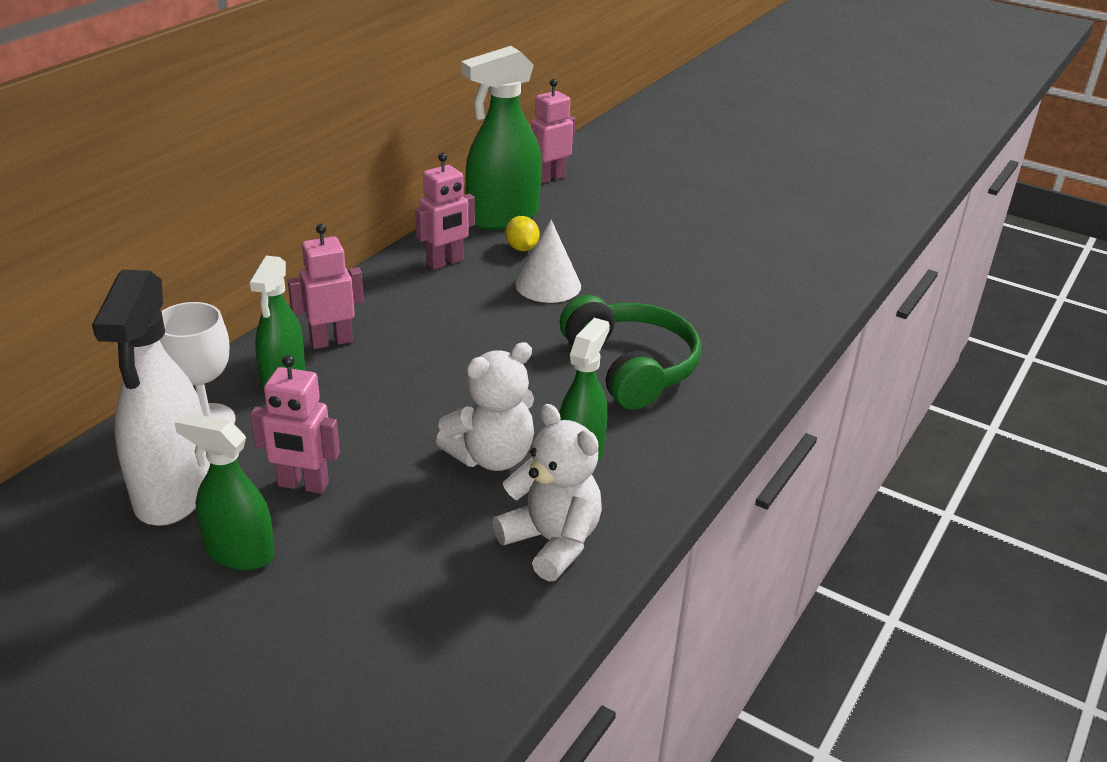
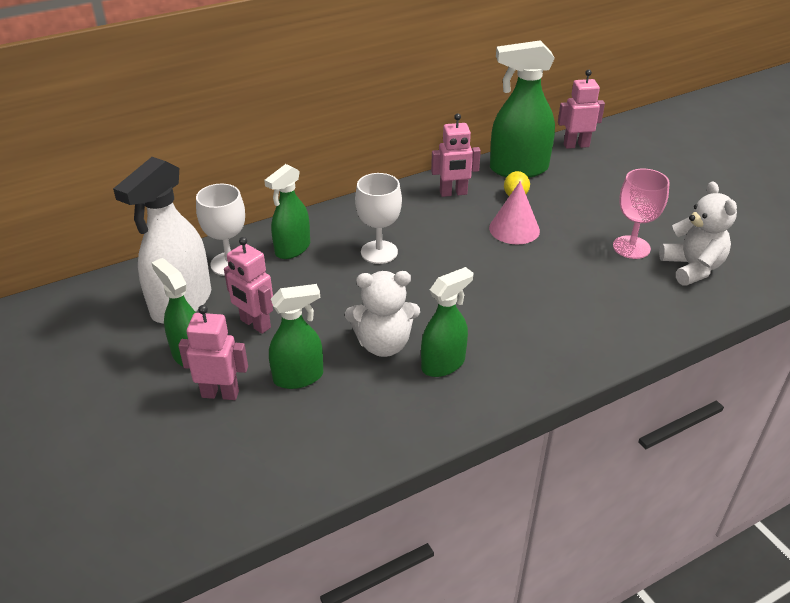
camera: 30 degrees right, 5 degrees up
pink robot [288,224,364,349] -> pink robot moved to [178,305,248,400]
white teddy bear [493,404,602,582] -> white teddy bear moved to [659,182,737,286]
white cone [516,220,581,303] -> pink cone [489,181,540,244]
green headphones [560,295,702,410] -> none
none -> green spray bottle [269,284,323,389]
none -> white goblet [355,173,402,264]
none -> pink goblet [613,168,670,259]

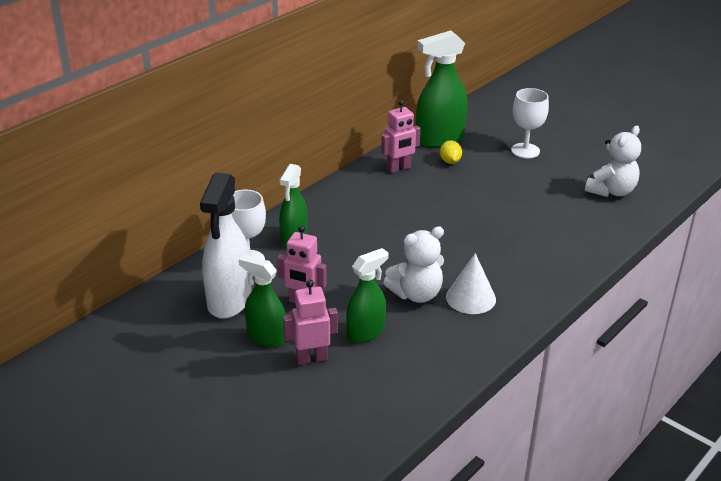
camera: 20 degrees left, 5 degrees down
white goblet [355,173,402,264] -> white goblet moved to [511,88,549,158]
green spray bottle [421,267,473,377] -> white cone [446,253,496,314]
pink cone [489,181,540,244] -> none
pink robot [558,70,605,149] -> none
pink goblet [613,168,670,259] -> none
white teddy bear [659,182,737,286] -> white teddy bear turned 75 degrees clockwise [585,126,641,197]

